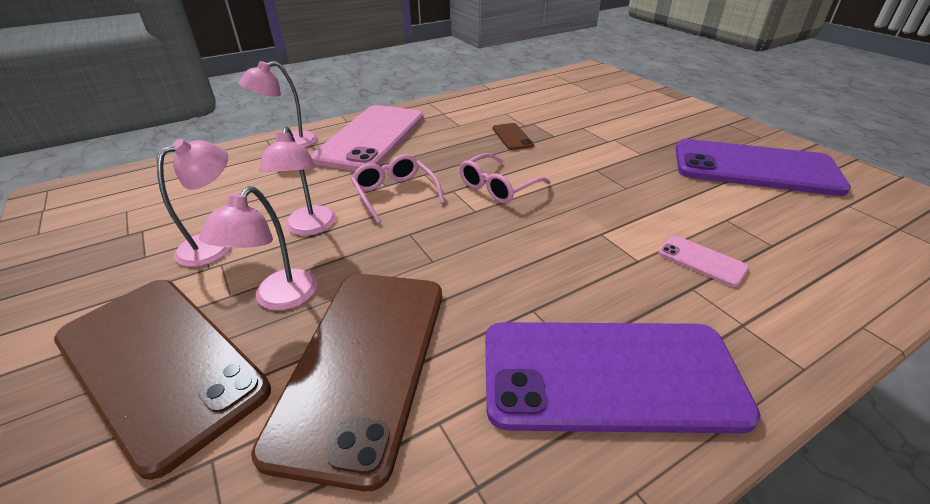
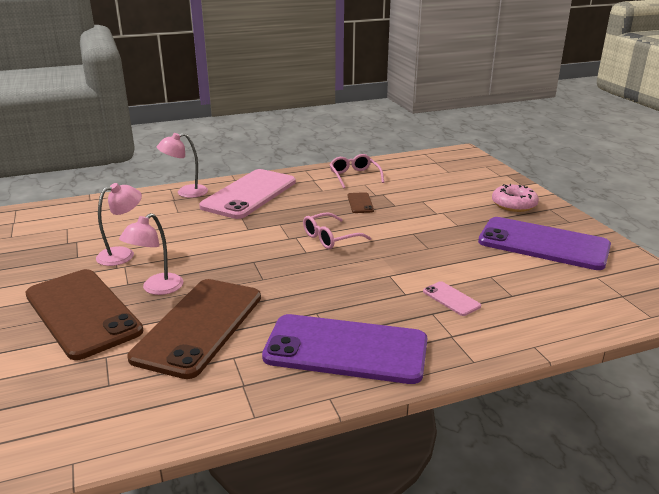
camera: 10 degrees right, 10 degrees down
pink lamp [259,127,336,236] -> none
pink glasses [351,154,445,224] -> pink glasses moved to [329,154,384,188]
none -> pink donut [492,184,539,212]

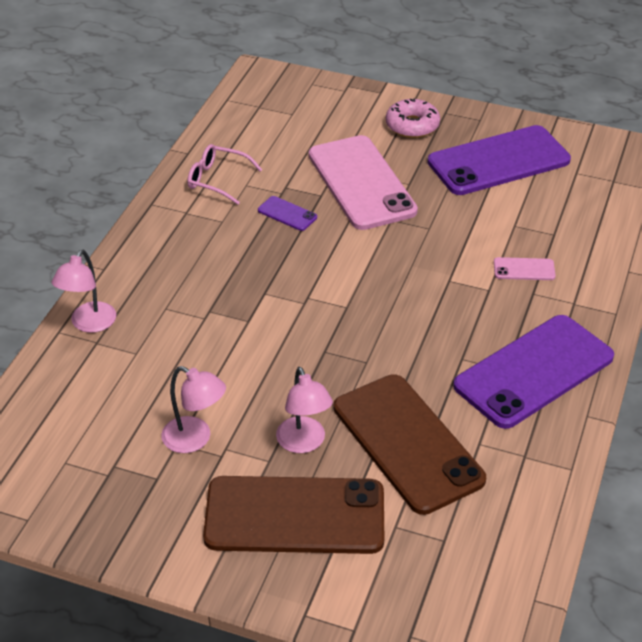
camera: 50 degrees left, 15 degrees up
pink lamp [96,183,142,266] -> pink lamp turned 120 degrees clockwise [161,366,226,453]
pink phone [199,169,296,219] -> pink phone moved to [309,135,418,230]
pink glasses [303,212,371,249] -> none
brown phone [348,192,374,213] -> purple phone [258,196,317,231]

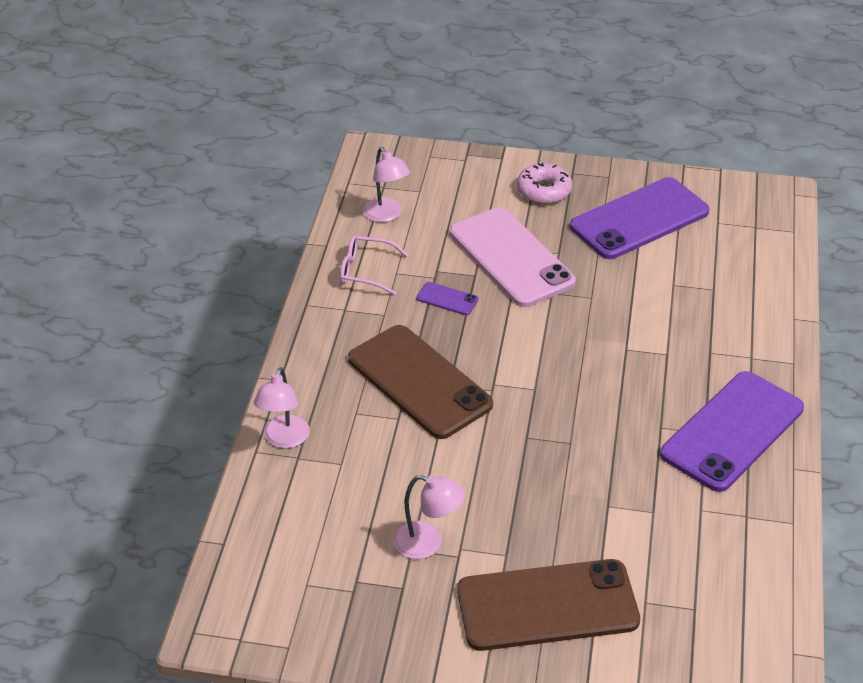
camera: 10 degrees left, 0 degrees up
pink lamp [276,367,333,453] -> pink lamp moved to [363,147,410,222]
brown phone [334,374,486,515] -> brown phone moved to [348,325,493,439]
pink phone [494,257,556,280] -> none

